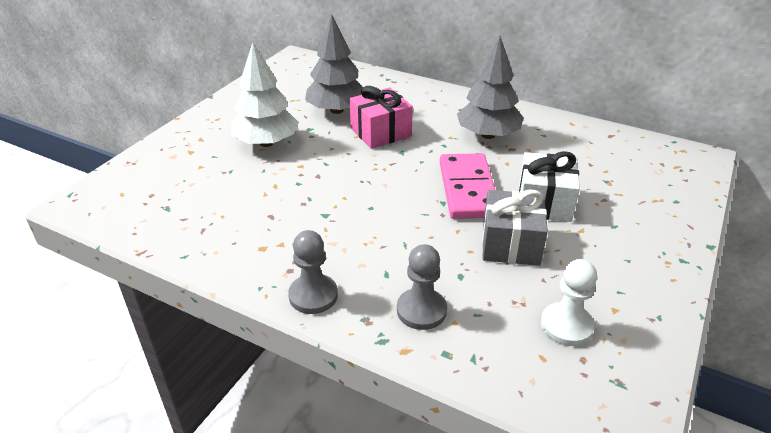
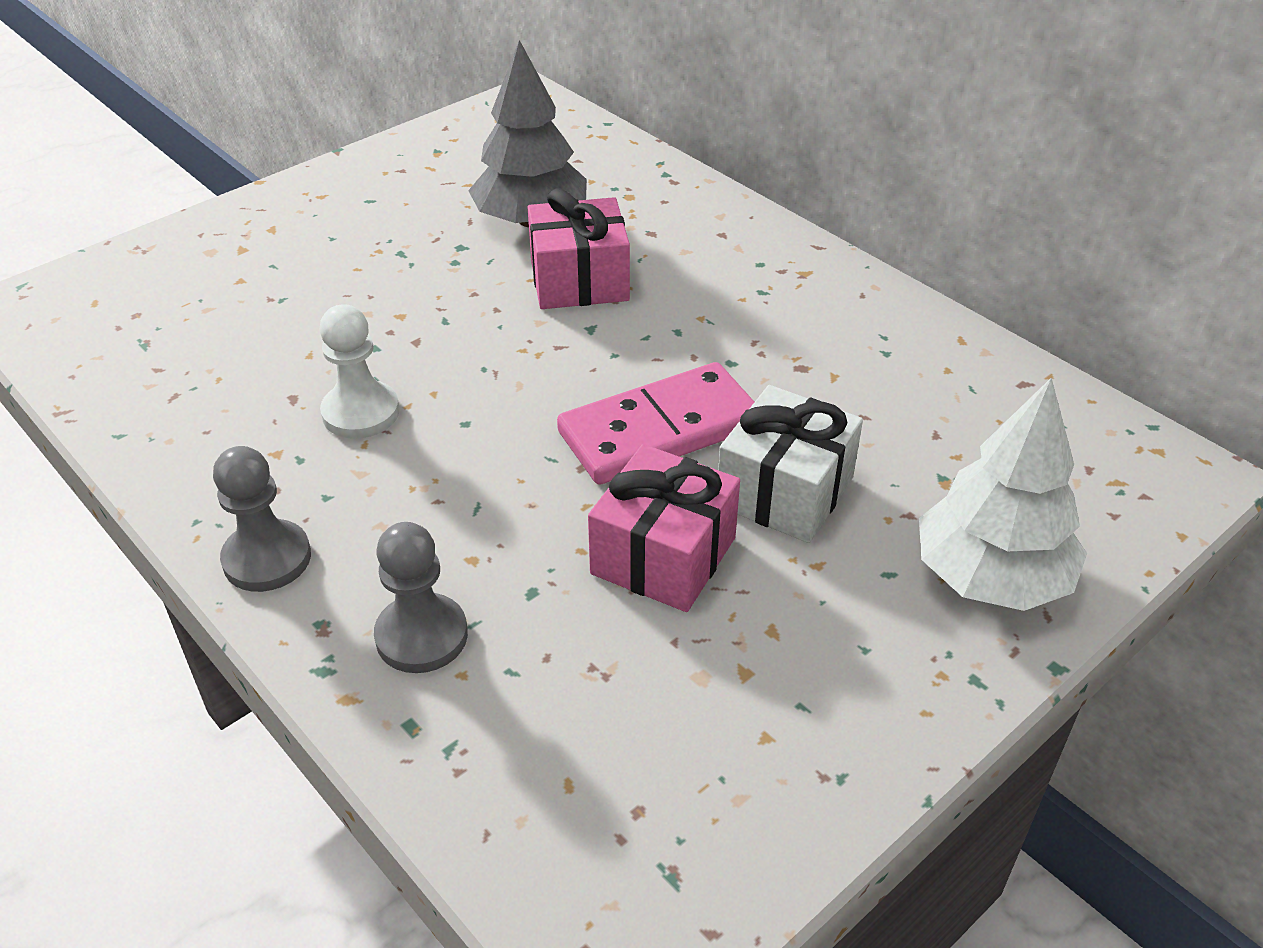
camera: 20 degrees right, 5 degrees up
white tree [231,42,299,147] -> white tree moved to [919,378,1087,611]
pink domino [440,153,495,219] -> pink domino turned 45 degrees clockwise [557,362,754,485]
grey tree [457,36,524,139] -> none
grey gift [482,189,548,266] -> pink gift [588,444,740,612]
white pawn [541,259,597,346] -> white pawn moved to [319,304,399,439]

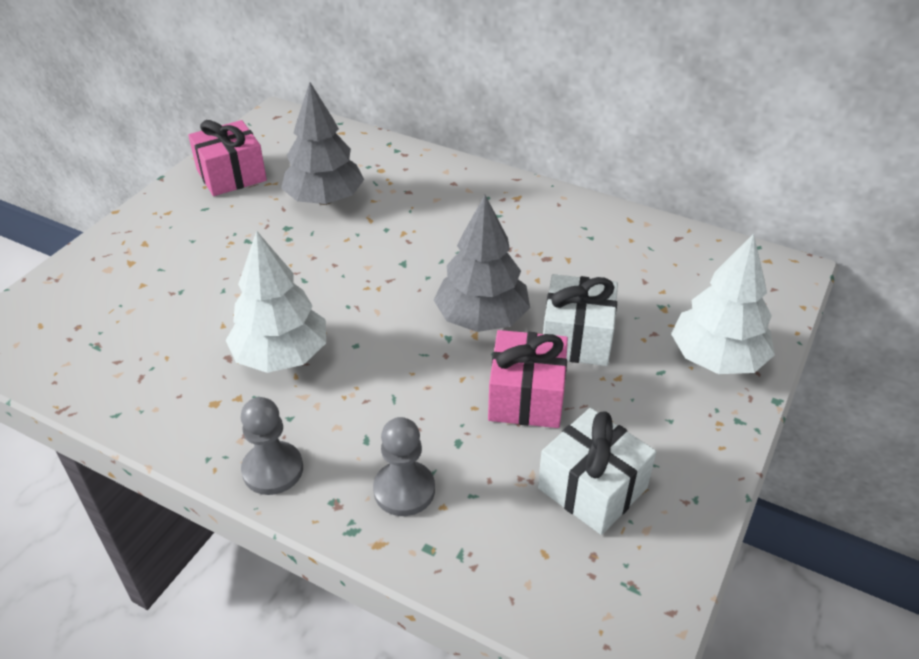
camera: 20 degrees left, 0 degrees up
white pawn [319,304,399,439] -> white tree [226,231,326,373]
pink gift [527,188,630,309] -> pink gift moved to [188,120,267,196]
pink domino [557,362,754,485] -> grey tree [434,195,530,332]
none -> white gift [538,408,656,535]

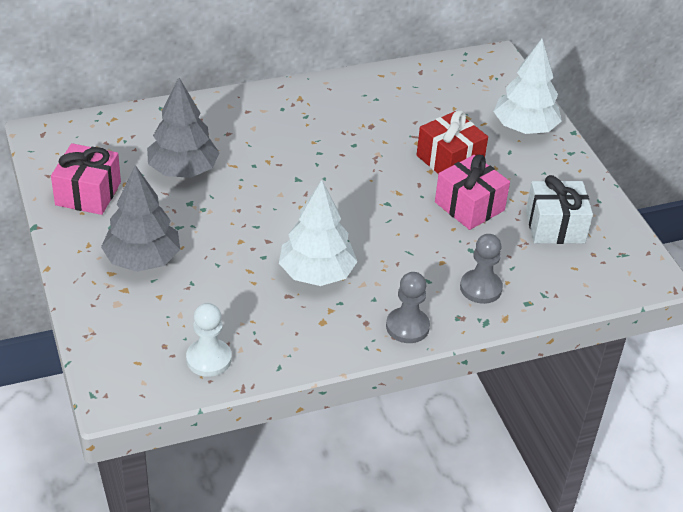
camera: 50 degrees left, 0 degrees up
grey tree [434,195,530,332] -> grey tree moved to [101,165,180,272]
white gift [543,274,618,366] -> red gift [417,110,488,174]
none -> white pawn [186,303,232,377]

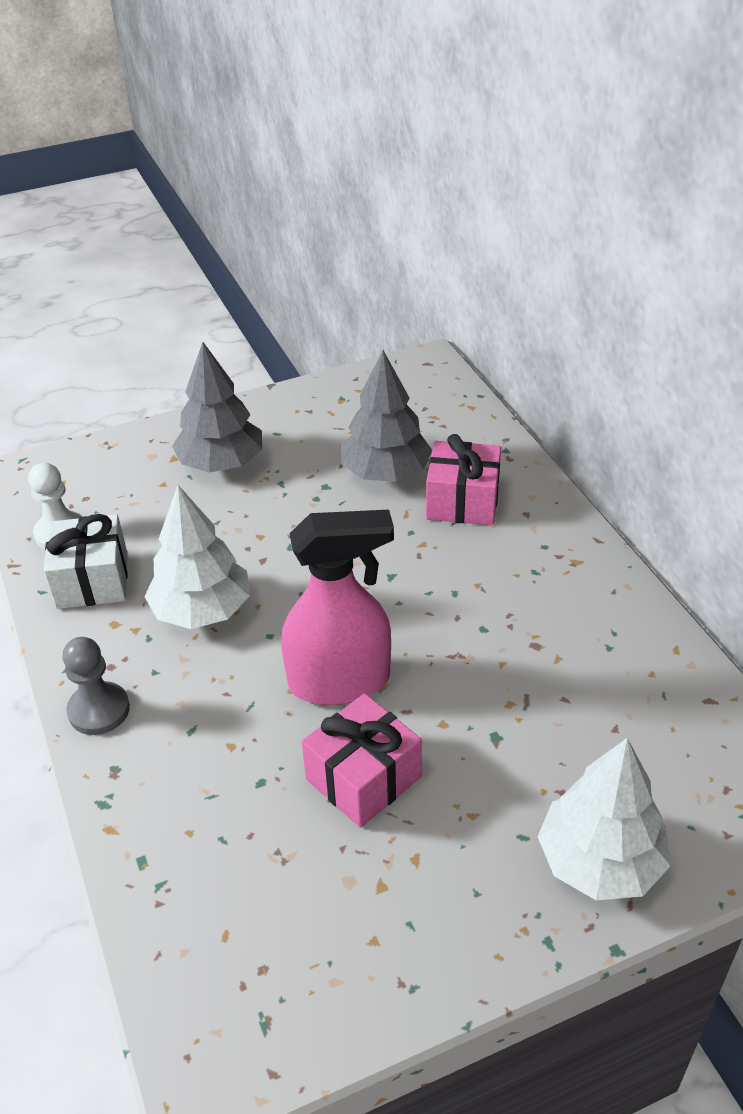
camera: 90 degrees right, 0 degrees up
pink gift [51,143,121,215] -> pink gift moved to [426,434,501,525]
red gift [417,110,488,174] -> none
grey pawn [460,234,503,304] -> none
white gift [526,175,593,244] -> white gift moved to [44,514,128,609]
none -> pink spray bottle [281,510,394,705]

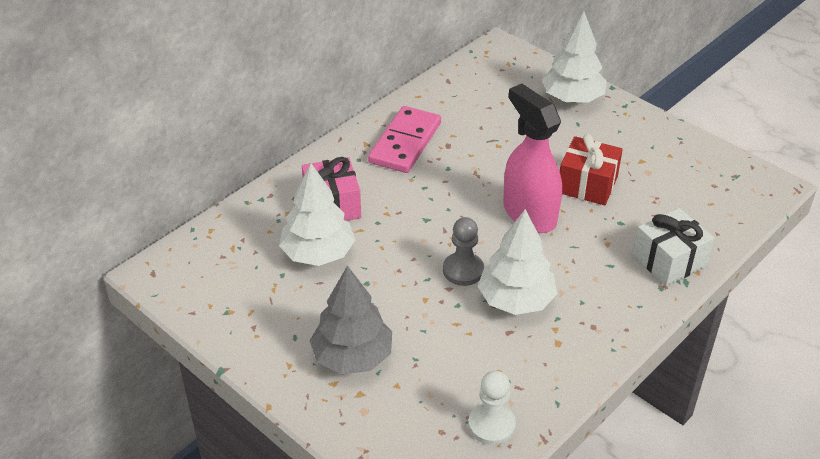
camera: 115 degrees left, 0 degrees up
white gift [44,514,128,609] -> white gift moved to [633,208,714,286]
grey pawn [62,637,130,735] -> grey pawn moved to [443,217,484,286]
pink gift [302,693,422,828] -> red gift [560,134,623,205]
grey tree [341,350,432,482] -> white tree [279,163,355,266]
none -> pink domino [368,106,441,173]

